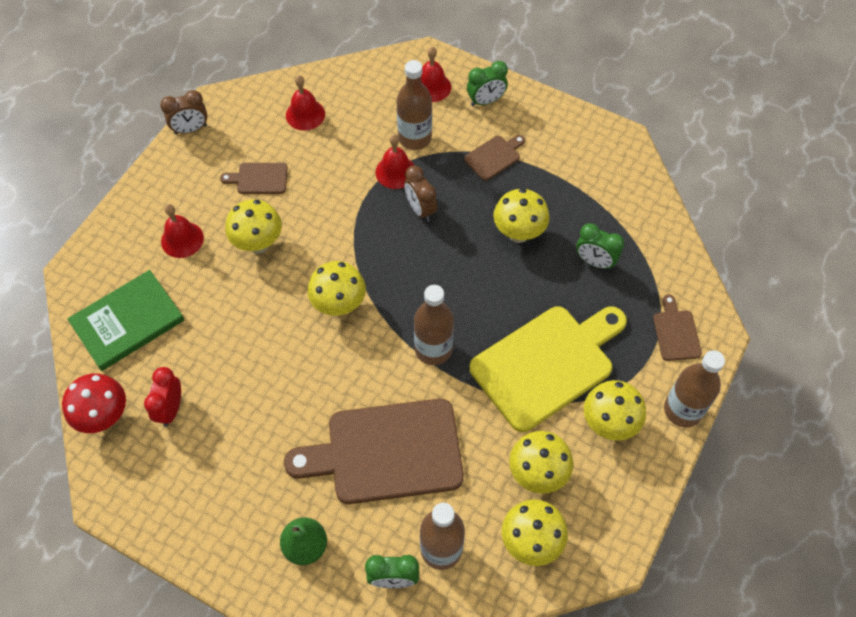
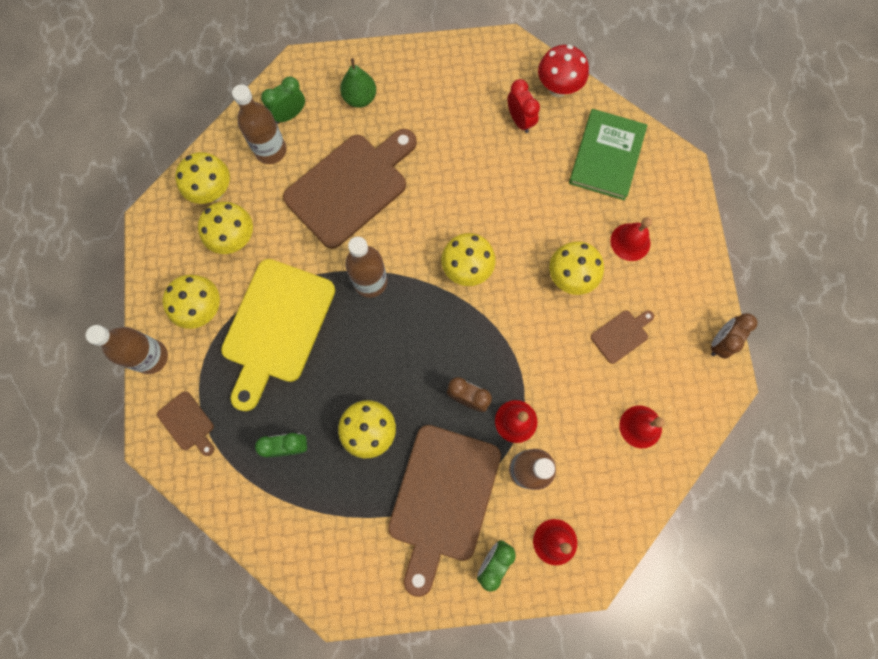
camera: 145 degrees right, 15 degrees up
brown cutting board [464,135,525,181] -> brown cutting board [388,425,501,597], size x2.27

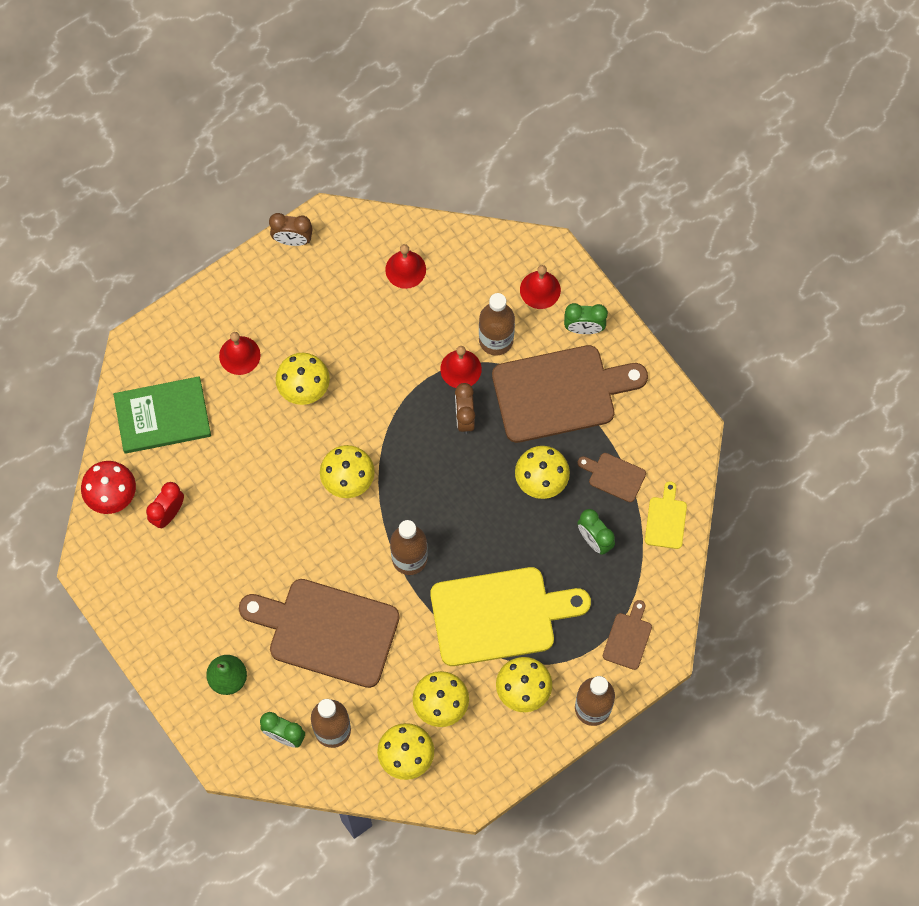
camera: 120 degrees left, 5 degrees down
brown cutting board [591,310,654,364] -> brown cutting board moved to [577,453,646,502]
none -> yellow cutting board [645,481,687,549]

